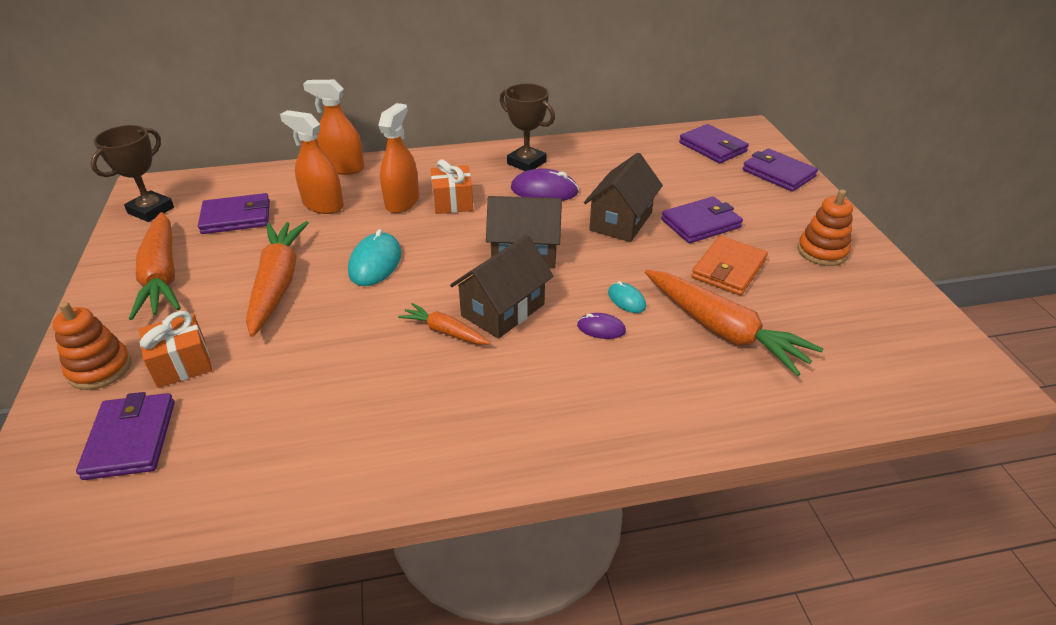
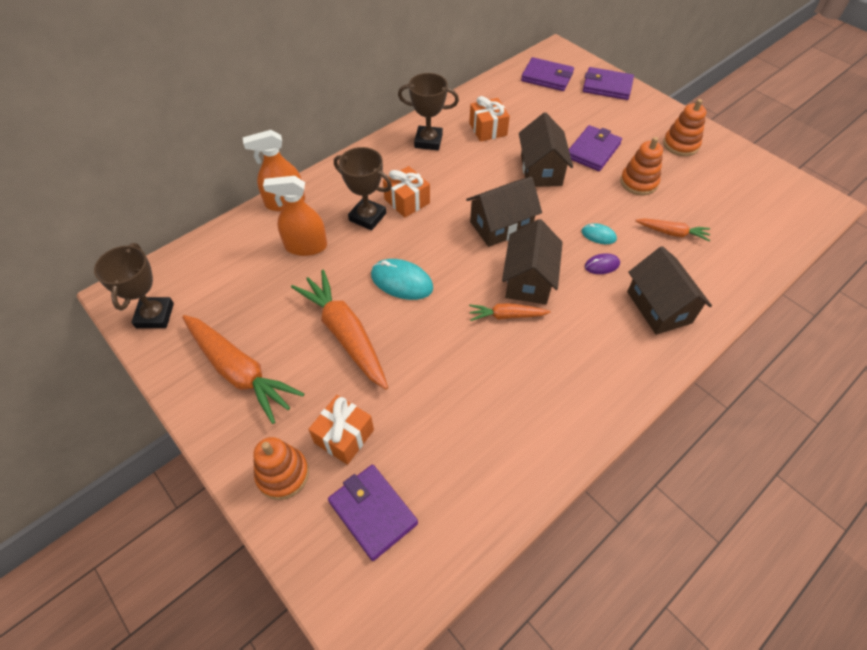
camera: 30 degrees left, 15 degrees up
purple wallet [198,193,270,234] -> none
turquoise mouse [348,229,402,286] -> turquoise mouse turned 45 degrees counterclockwise [371,259,433,300]
orange spray bottle [378,103,419,213] -> brown trophy [334,147,392,230]
purple mouse [511,168,579,201] -> none
orange carrot [645,270,823,376] -> orange carrot [635,218,710,242], size x0.52
orange wallet [691,236,768,295] -> orange stacking toy [620,137,663,195]
none -> orange gift [469,96,510,142]
none -> brown house [627,246,712,335]

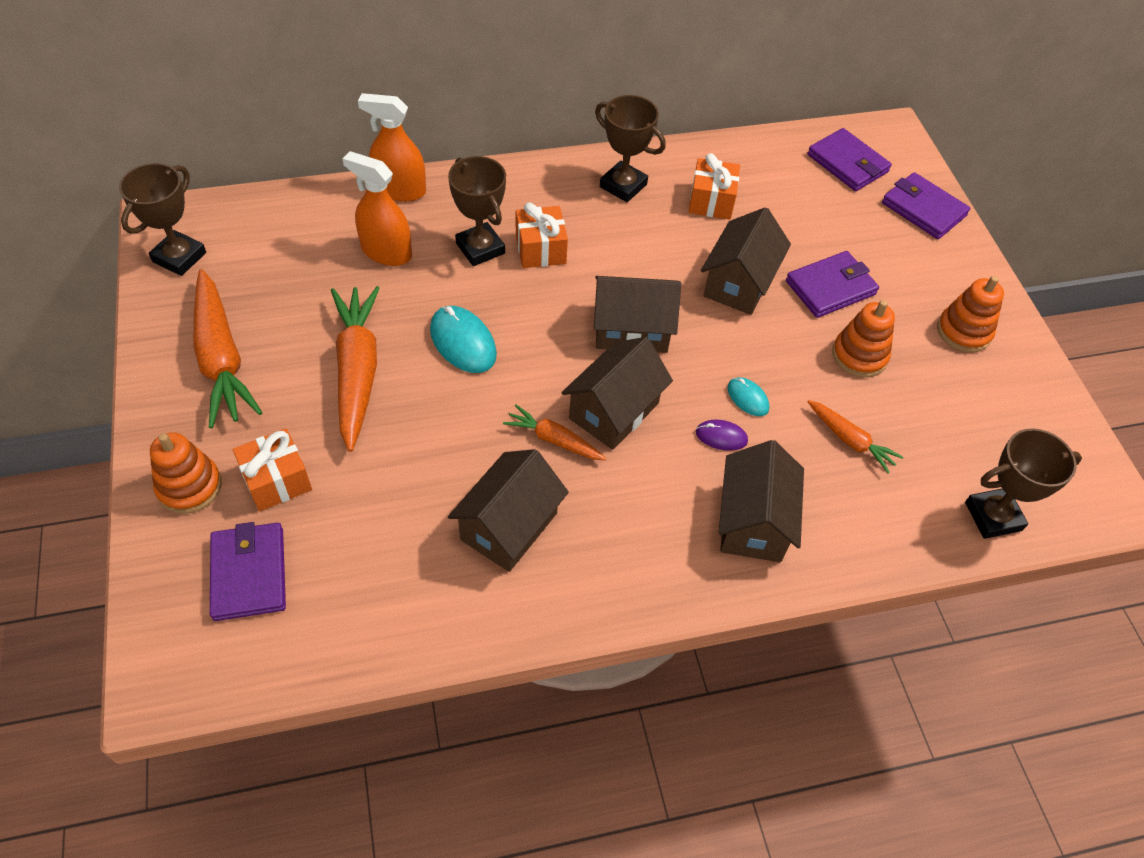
camera: 25 degrees right, 0 degrees up
none -> brown house [448,449,569,572]
none -> brown trophy [965,428,1082,539]

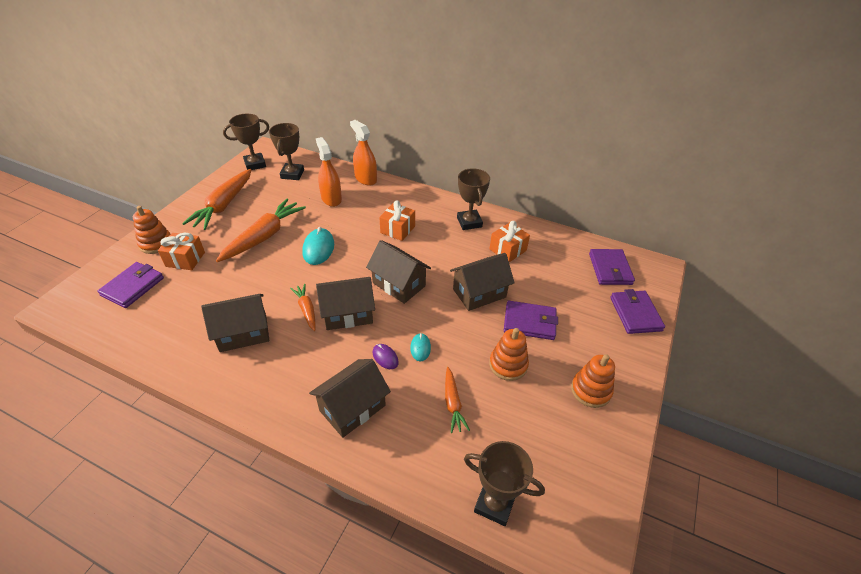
camera: 40 degrees right, 10 degrees down
brown trophy [448,156,506,266] -> brown trophy moved to [269,123,304,180]

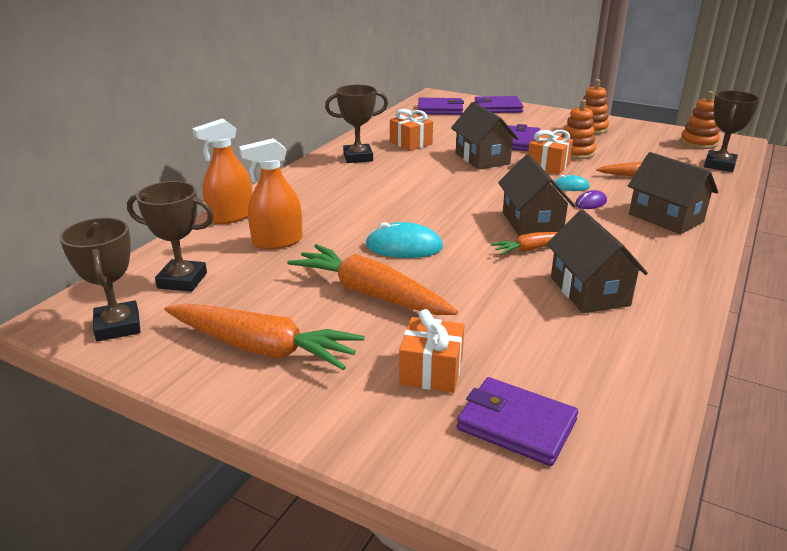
camera: 85 degrees left, 15 degrees down
orange stacking toy [133,206,170,254] -> orange stacking toy moved to [680,91,720,149]
brown house [366,240,431,304] -> none
orange gift [379,201,415,241] -> orange gift moved to [528,130,573,174]

